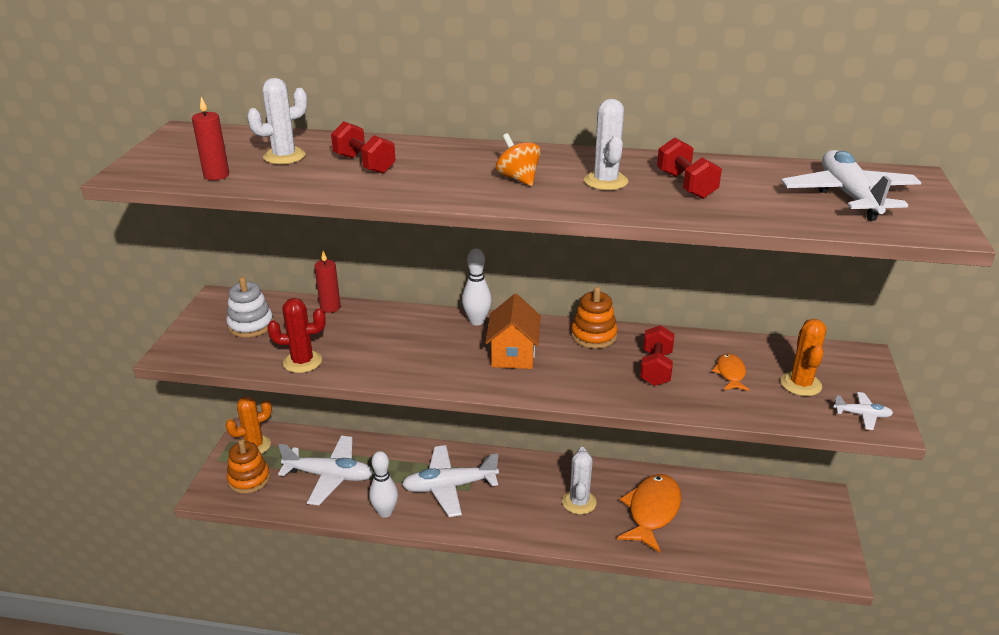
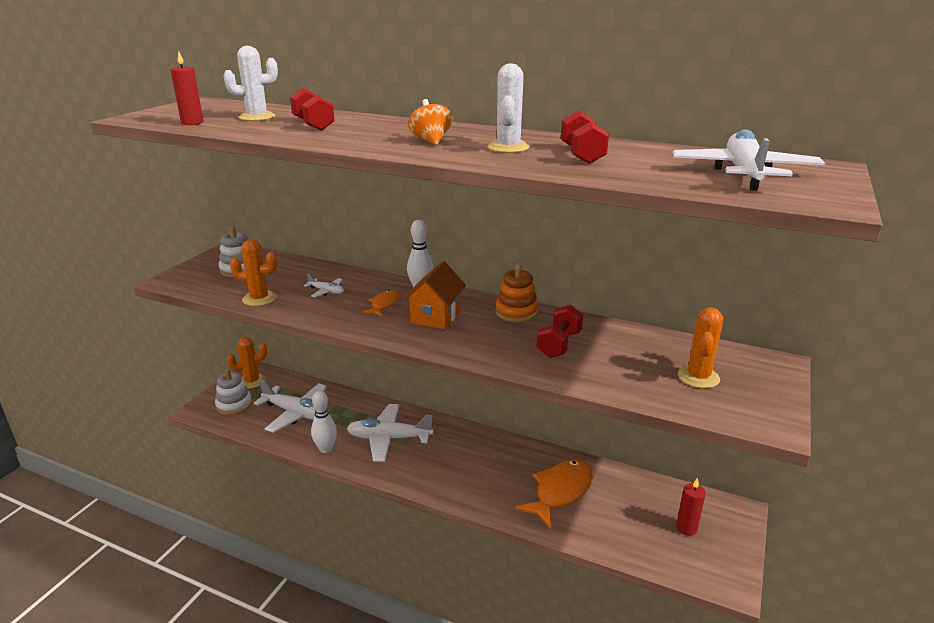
camera: 15 degrees right, 5 degrees down
orange stacking toy [227,440,270,494] -> white stacking toy [215,369,252,415]
red cactus [267,298,326,373] -> orange cactus [230,239,278,306]
red candle [314,251,341,313] -> red candle moved to [676,478,706,536]
white cactus [562,447,597,514] -> none
orange fish [712,353,749,391] -> orange fish moved to [363,290,399,316]
white plane [833,392,893,430] -> white plane moved to [304,273,344,297]

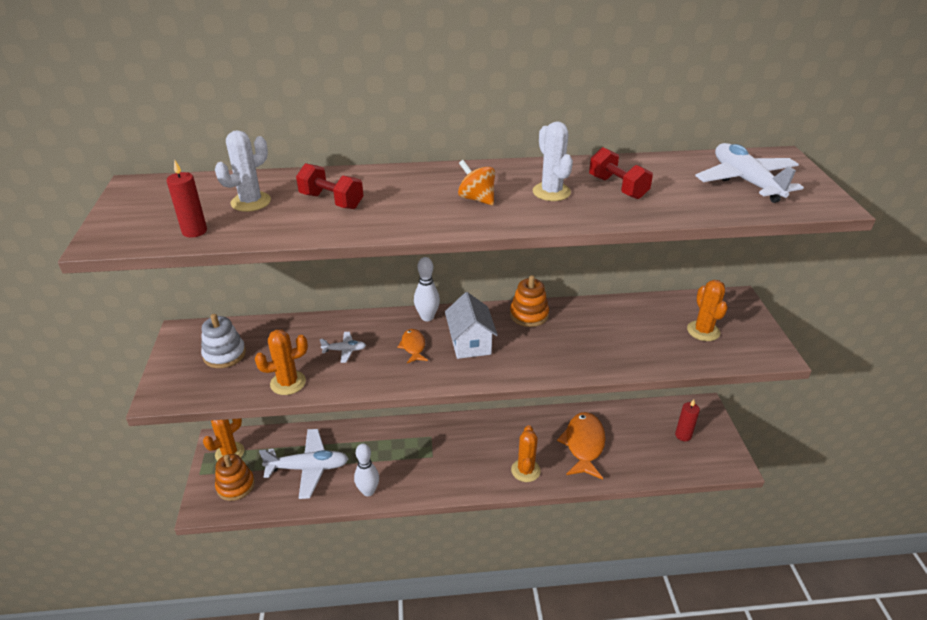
camera: 30 degrees left, 10 degrees up
white stacking toy [215,369,252,415] -> orange stacking toy [215,454,255,501]
white plane [347,404,433,462] -> none
orange house [404,261,466,329] -> white house [445,292,498,359]
red dumbbell [537,305,583,358] -> none
none -> orange cactus [511,425,541,482]

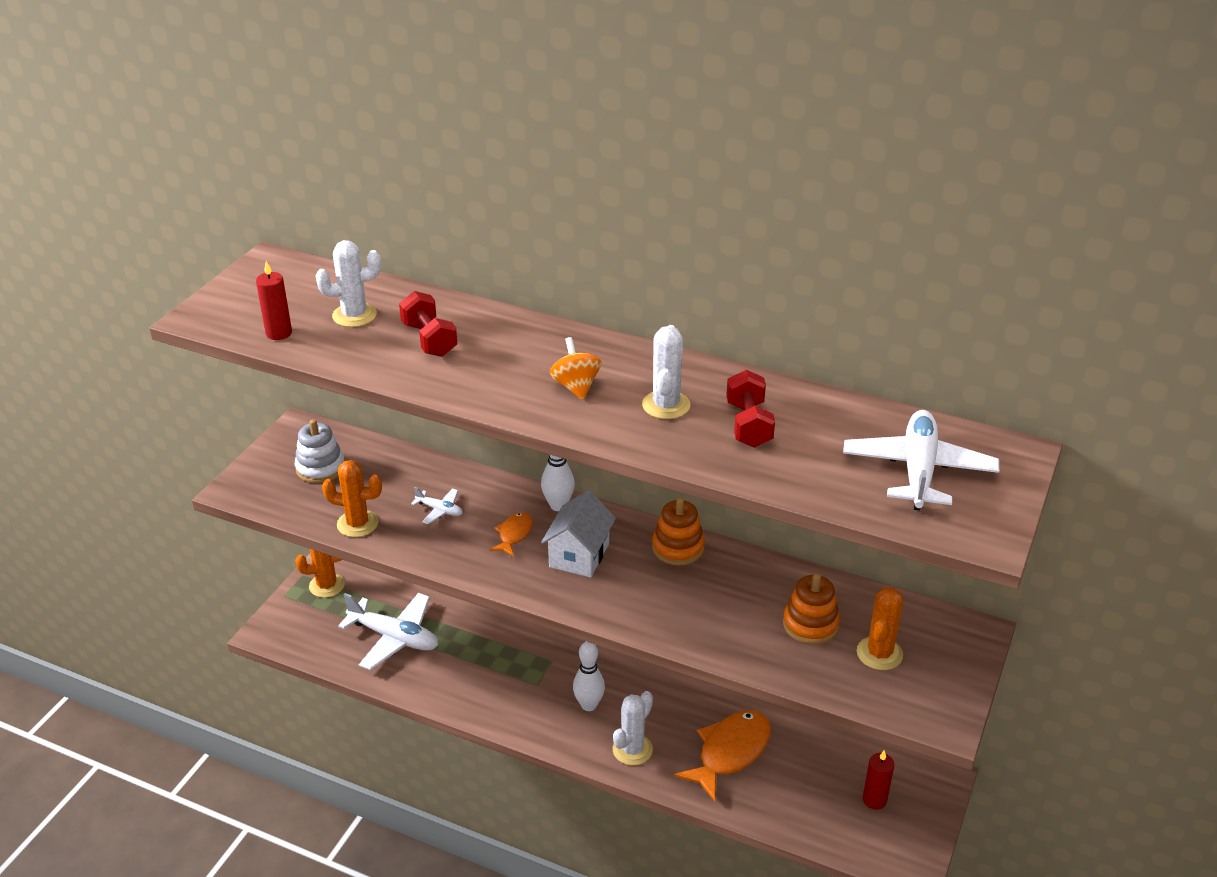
camera: 30 degrees right, 0 degrees up
orange stacking toy [215,454,255,501] -> orange stacking toy moved to [783,573,840,645]
white bowling pin [354,444,379,496] -> white bowling pin moved to [573,642,605,711]
orange cactus [511,425,541,482] -> white cactus [613,691,653,765]

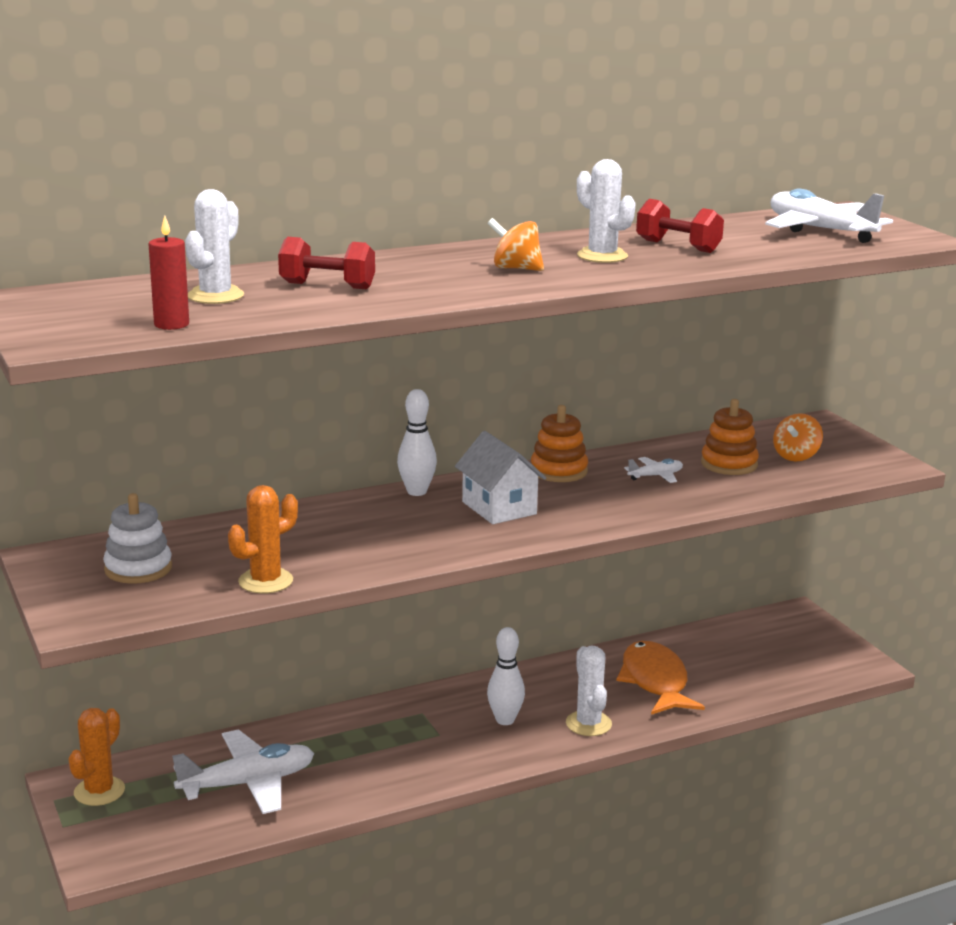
camera: 50 degrees left, 15 degrees down
white plane [411,487,463,524] -> white plane moved to [624,457,683,483]
orange fish [489,512,533,557] -> none
orange cactus [857,587,903,670] -> orange spinning top [773,413,823,461]
red candle [863,750,894,810] -> none

